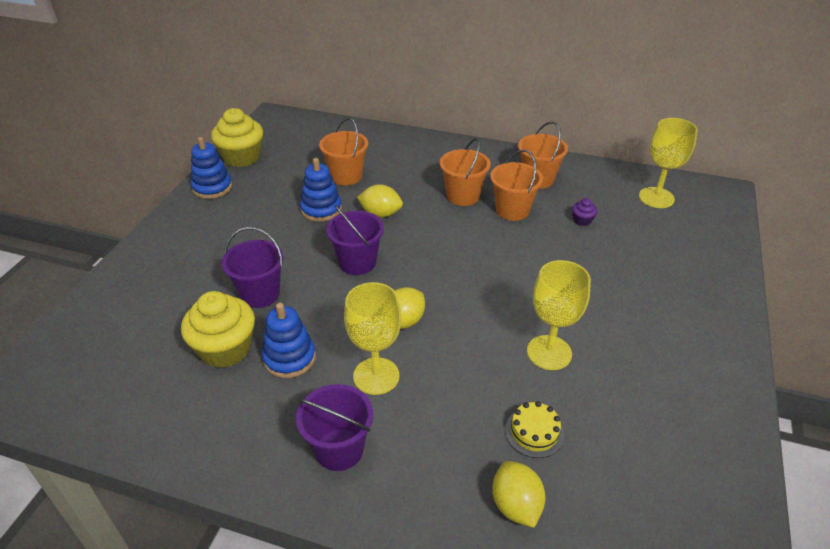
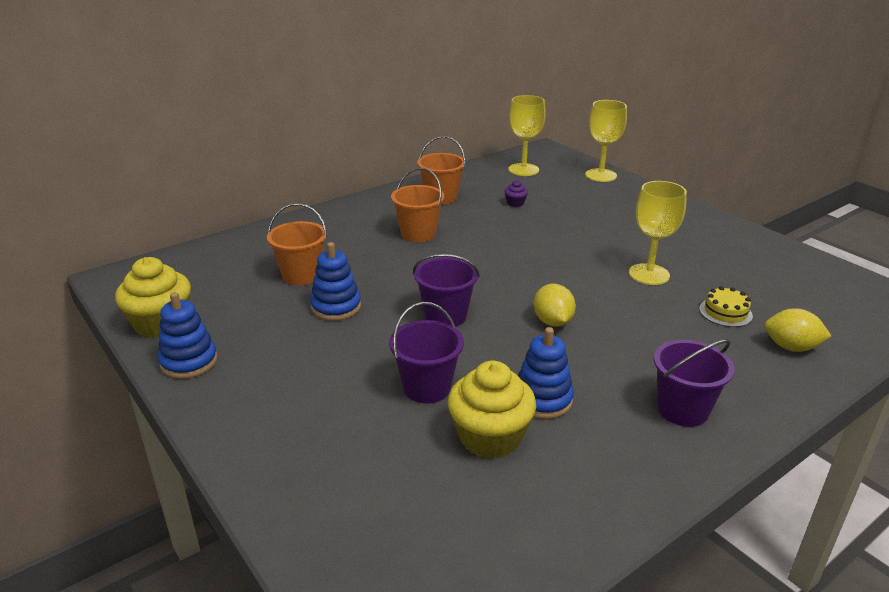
camera: 55 degrees left, 10 degrees down
yellow goblet [344,282,401,395] -> yellow goblet moved to [585,100,627,182]
yellow lemon [357,184,403,218] -> none
orange bucket [490,150,543,221] -> none

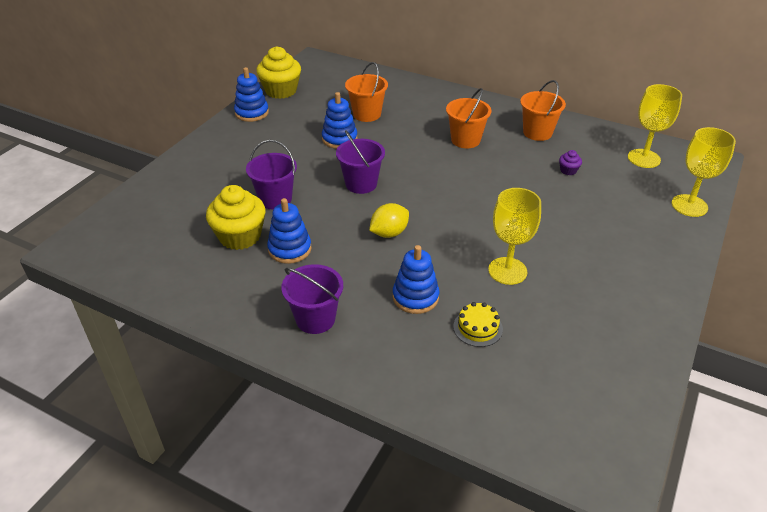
camera: 65 degrees right, 10 degrees up
yellow lemon [764,308,831,352] -> none
none -> blue stacking toy [393,245,439,314]

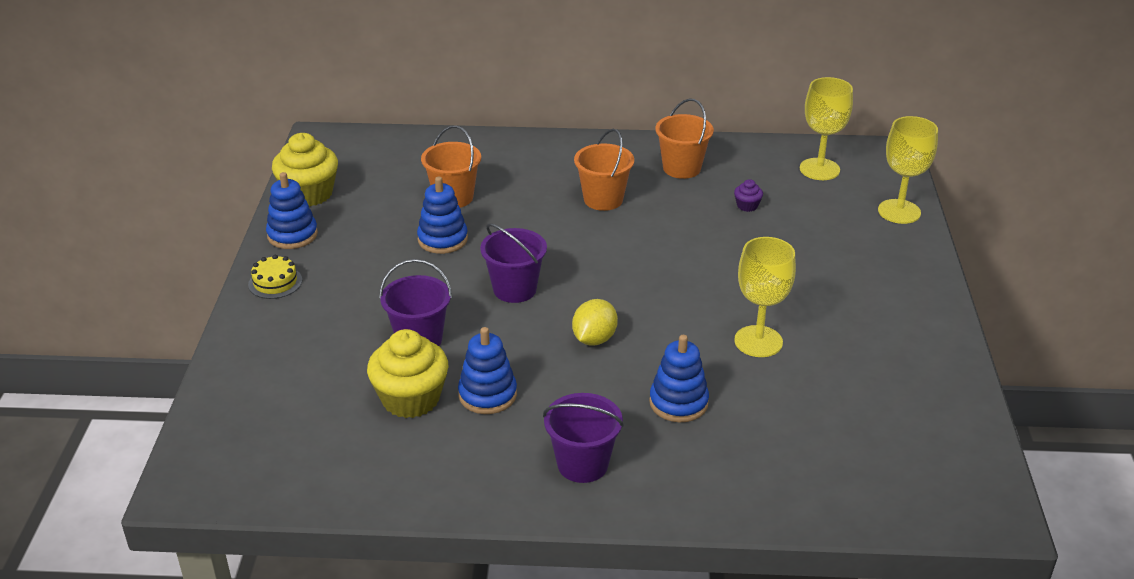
camera: 25 degrees left, 5 degrees down
yellow cake [453,302,503,347] -> yellow cake moved to [248,255,302,299]

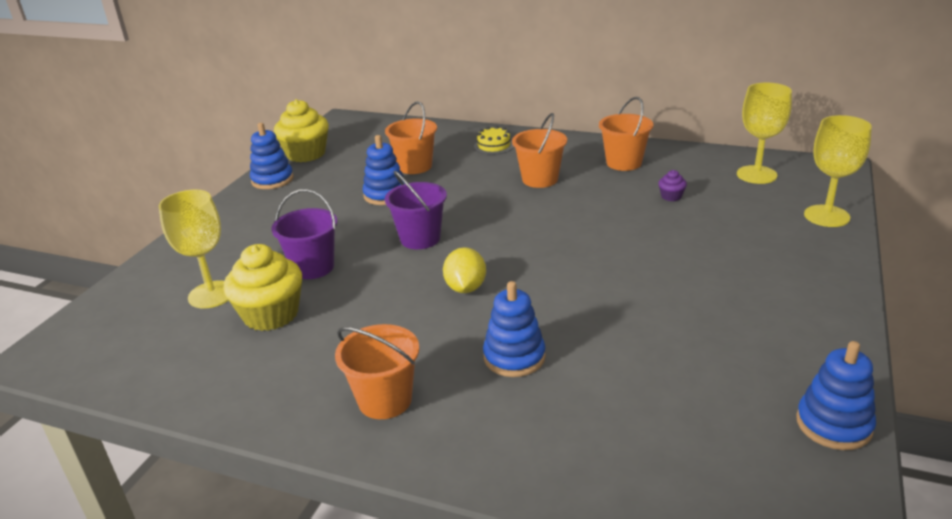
camera: 20 degrees right, 5 degrees down
yellow cake [248,255,302,299] -> yellow cake moved to [474,126,514,155]
blue stacking toy [458,327,517,414] -> blue stacking toy moved to [796,341,876,450]
purple bucket [543,393,624,483] -> orange bucket [335,324,419,419]
yellow lemon [572,299,618,346] -> yellow lemon turned 45 degrees counterclockwise [443,247,486,293]
yellow goblet [734,237,796,357] -> yellow goblet moved to [158,189,229,309]

